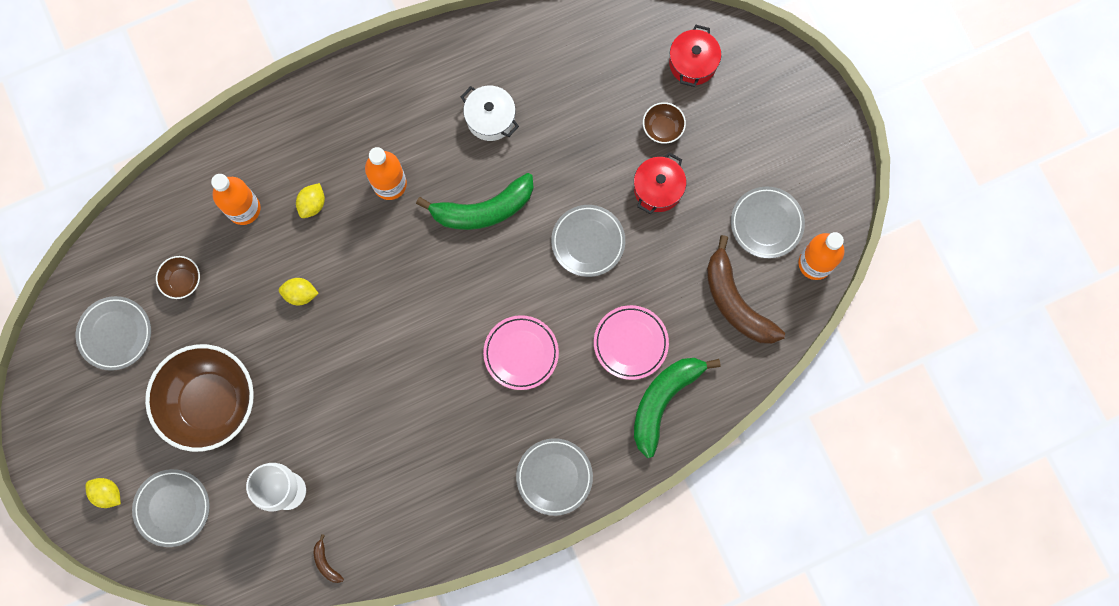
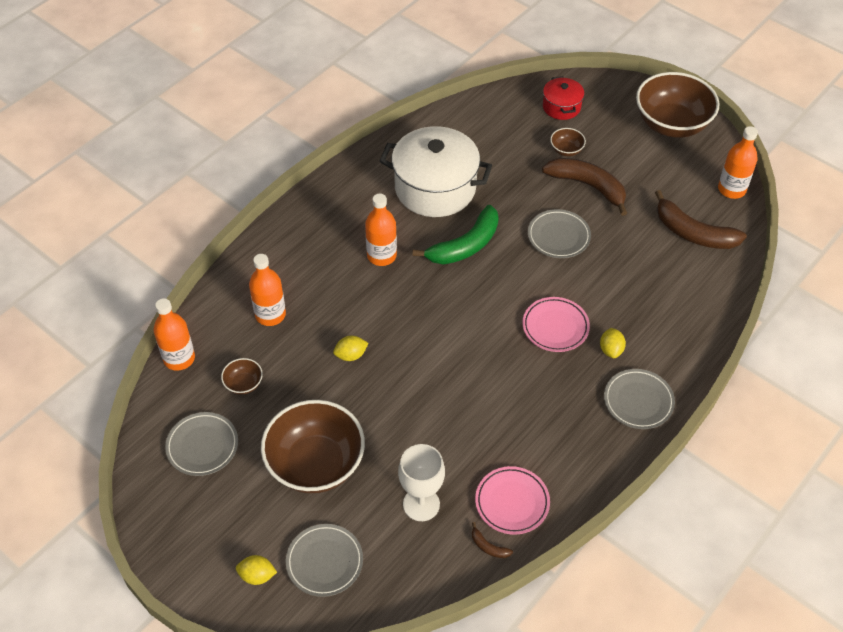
camera: 25 degrees left, 25 degrees down
yellow lemon [296,183,325,218] -> yellow lemon moved to [600,328,626,358]
white pot [461,85,519,141] -> white pot [379,126,492,217], size x1.99
pink plate [594,305,669,380] -> pink plate moved to [475,466,550,535]
red pot [634,152,686,214] -> brown banana [542,158,627,216]
green banana [634,358,721,458] -> none
grey plate [731,186,805,258] -> none
none -> orange bottle [154,298,195,371]
none -> brown bowl [636,72,719,138]

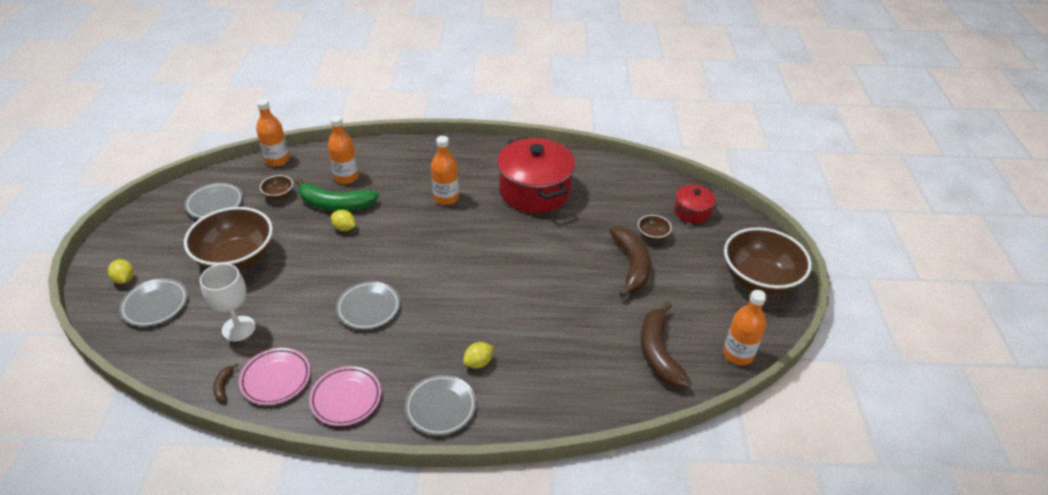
camera: 50 degrees right, 10 degrees down
white pot [379,126,492,217] -> red pot [497,137,575,213]
green banana [412,205,499,264] -> green banana moved to [296,178,379,211]
pink plate [522,297,590,352] -> pink plate moved to [309,366,381,426]
grey plate [528,209,591,258] -> grey plate moved to [336,281,400,330]

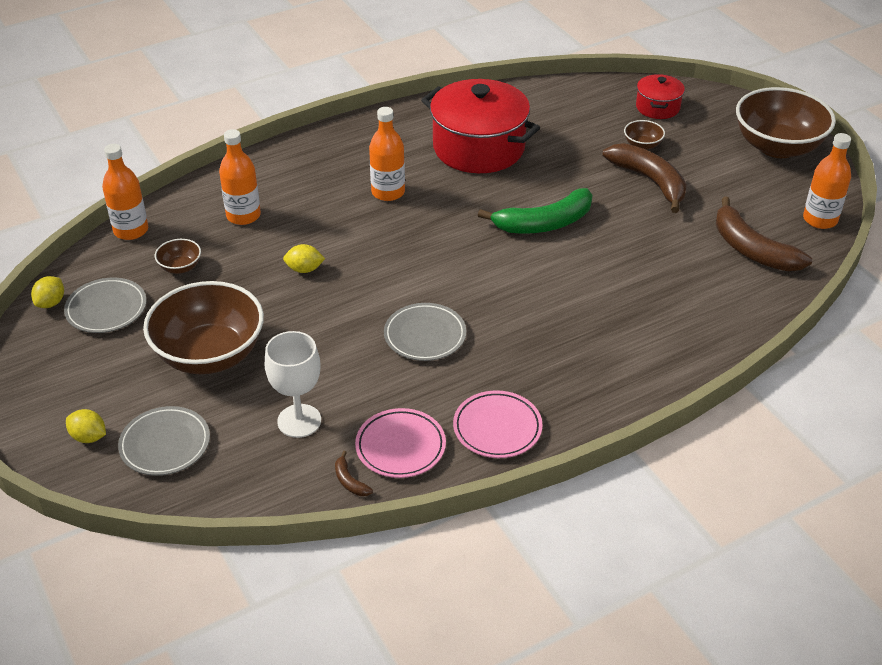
camera: 30 degrees left, 0 degrees up
green banana [296,178,379,211] -> green banana moved to [478,188,593,234]
grey plate [405,375,476,436] -> none
yellow lemon [463,342,494,368] -> yellow lemon moved to [31,276,64,308]

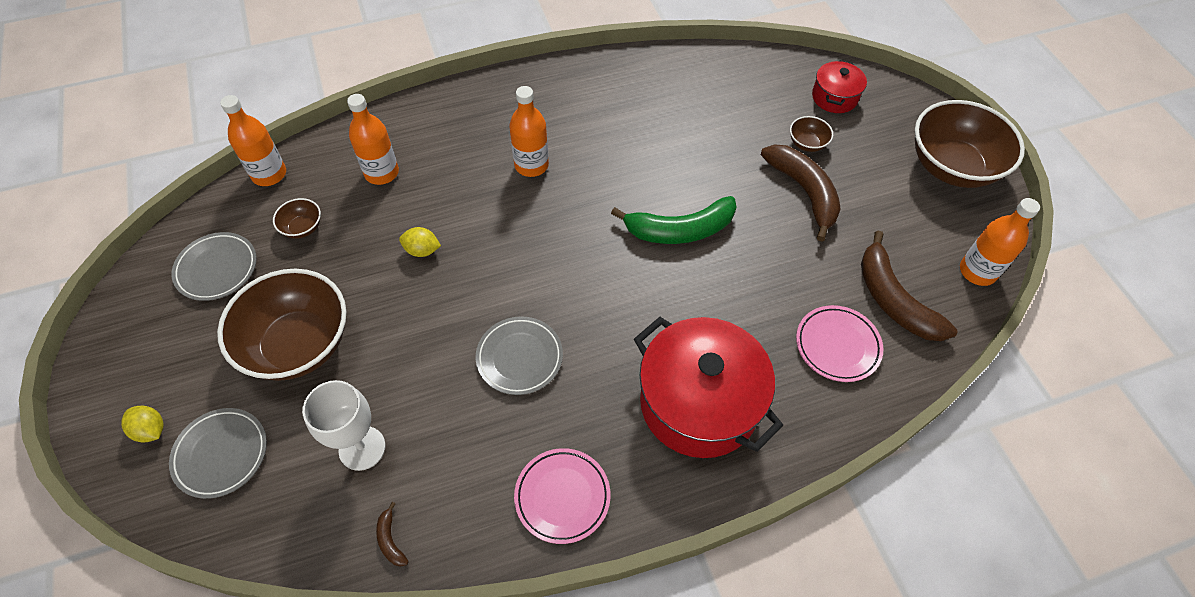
camera: 10 degrees right, 15 degrees up
yellow lemon [31,276,64,308] -> none
pink plate [355,408,446,478] -> pink plate moved to [796,305,883,382]
red pot [421,79,540,173] -> red pot moved to [634,317,783,458]

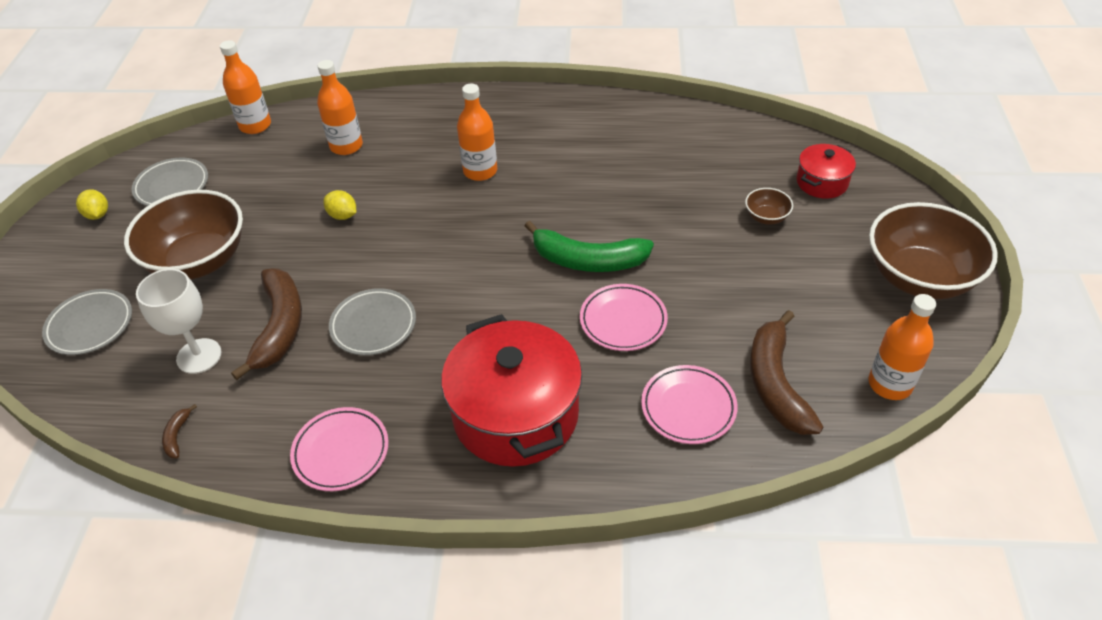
camera: 25 degrees right, 10 degrees down
yellow lemon [121,406,164,443] -> yellow lemon moved to [76,189,108,220]
brown bowl [273,198,321,239] -> none
brown banana [761,144,841,242] -> brown banana moved to [231,269,302,380]
none -> pink plate [580,284,668,351]

